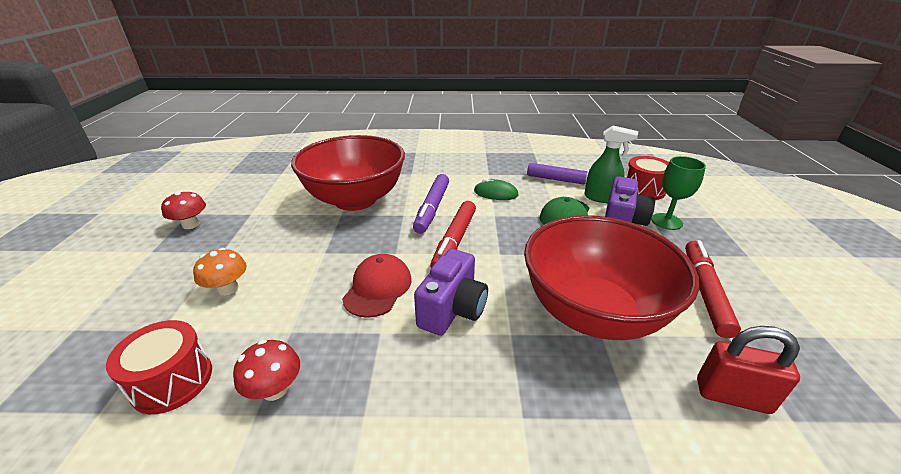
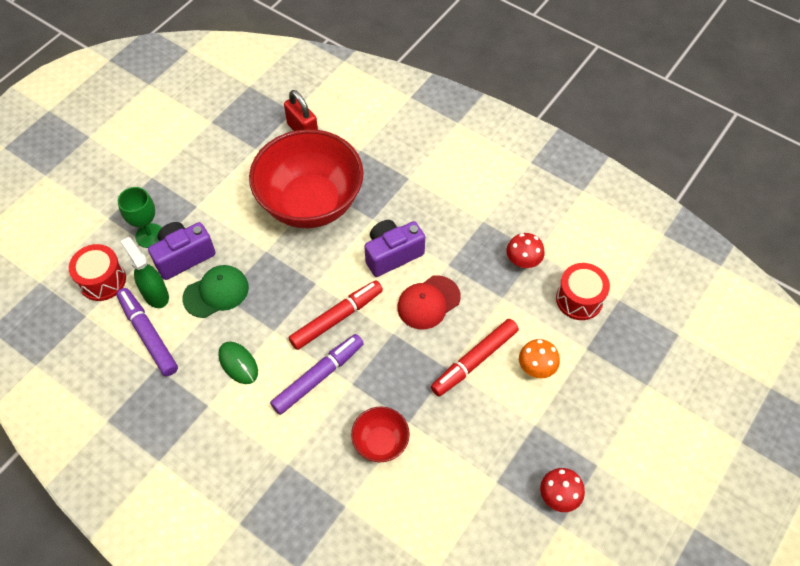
camera: 145 degrees left, 25 degrees up
red bowl [291,135,405,211] -> red bowl [351,407,410,462], size x0.45
red marker [685,240,741,338] -> red marker moved to [431,319,519,396]

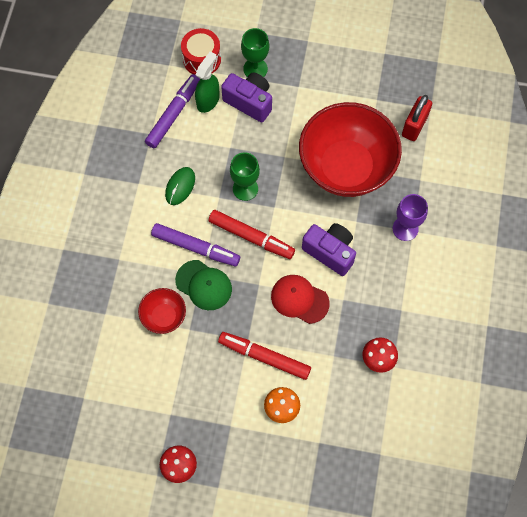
camera: 65 degrees right, 10 degrees up
green cap [183,265,249,318] -> green cap moved to [175,260,232,310]
red drum [556,263,610,320] -> none
none -> green goblet [230,152,260,201]
none -> purple goblet [393,194,428,241]

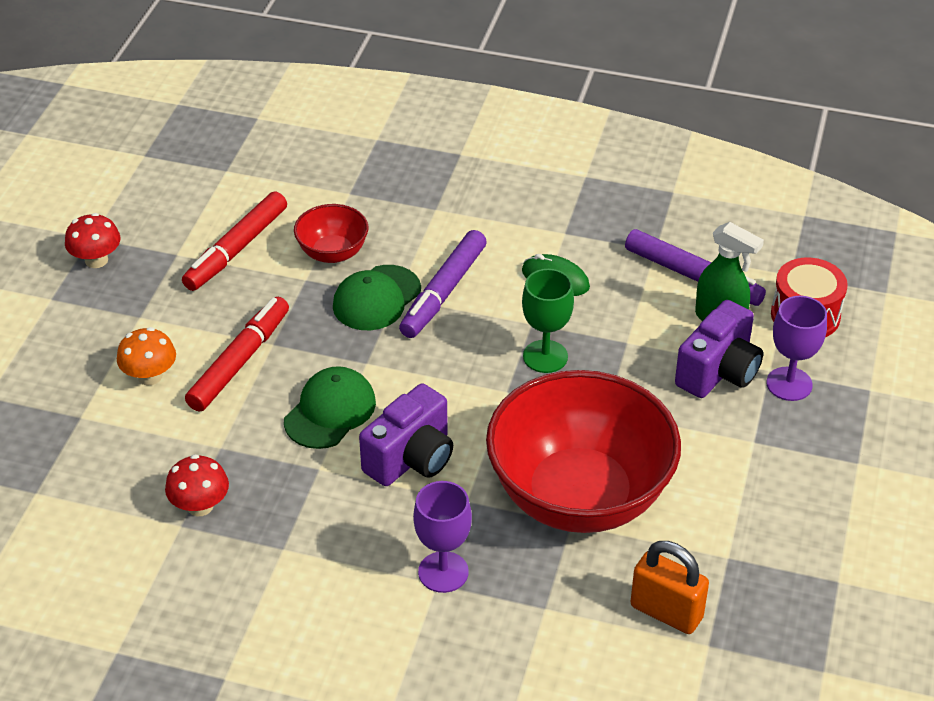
camera: 95 degrees right, 25 degrees down
red marker [208,210,295,259] -> red marker moved to [182,191,287,291]
green goblet [241,28,269,77] -> purple goblet [767,296,827,401]
red cap [271,275,330,324] -> green cap [284,366,376,449]
red padlock [402,95,432,141] -> orange padlock [631,541,709,634]

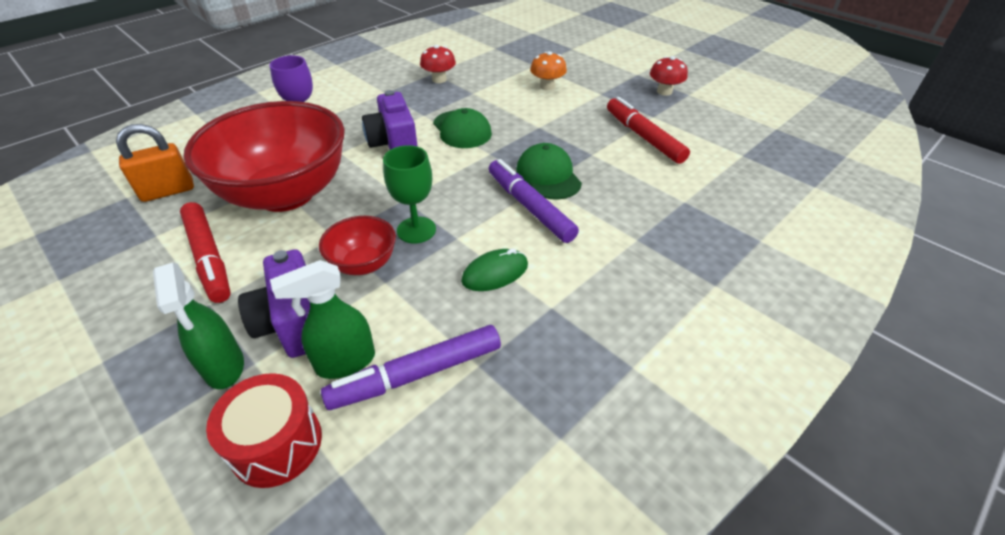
camera: 120 degrees right, 0 degrees up
red marker [185,297,289,412] -> red marker moved to [180,202,231,303]
red bowl [294,204,368,263] -> red bowl moved to [319,216,396,275]
purple goblet [767,296,827,401] -> green spray bottle [153,263,244,389]

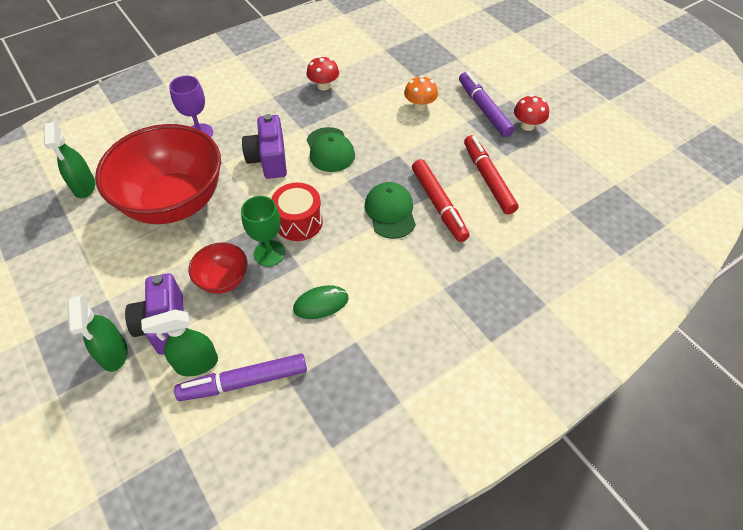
camera: 10 degrees right, 10 degrees up
orange padlock [116,124,194,202] -> green spray bottle [44,122,95,198]
red marker [180,202,231,303] -> red marker moved to [412,159,470,242]
red drum [206,373,322,488] -> red drum moved to [271,183,323,241]
purple marker [489,159,579,243] -> purple marker moved to [459,72,515,137]

